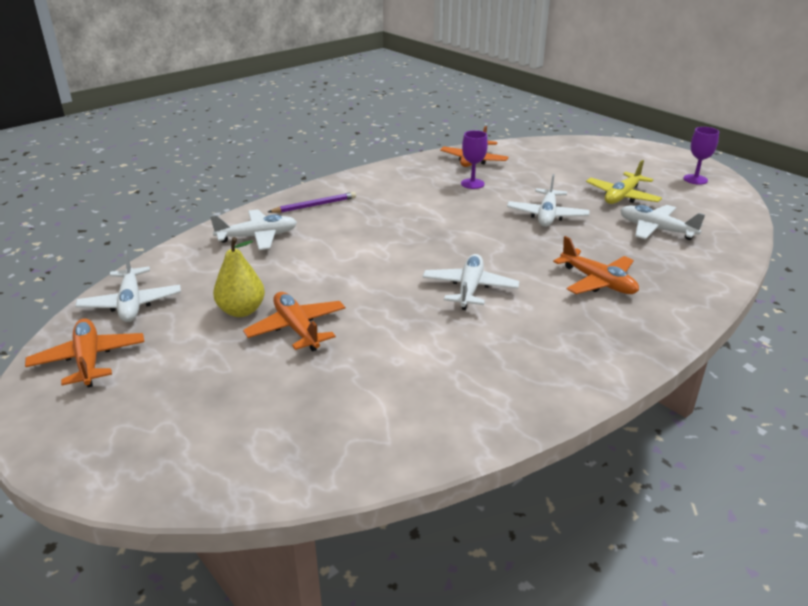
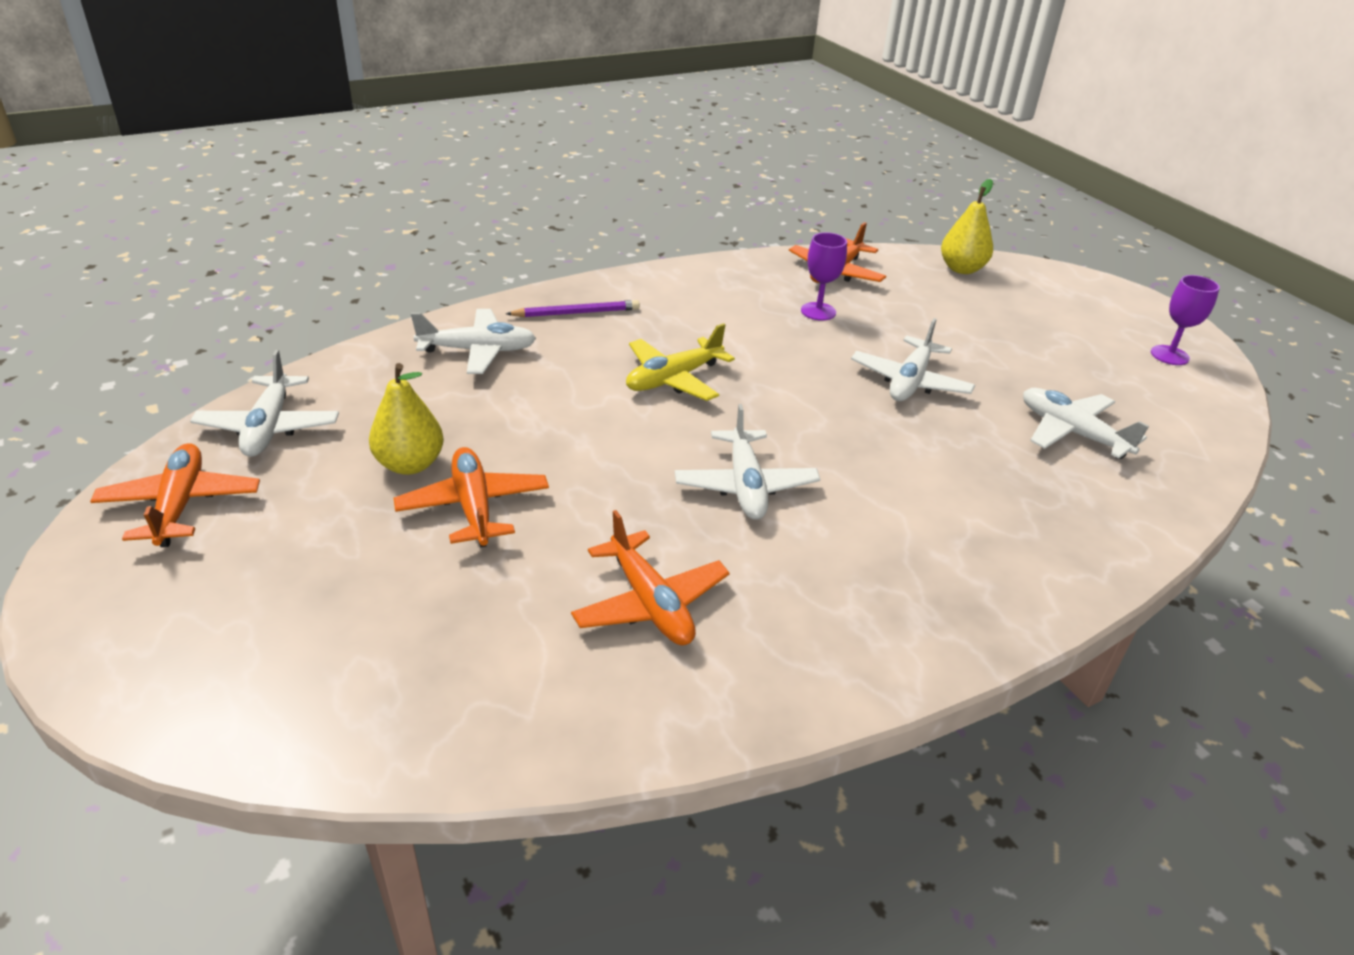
camera: 10 degrees right, 5 degrees up
white plane [422,254,519,310] -> white plane turned 150 degrees clockwise [675,404,820,520]
orange plane [553,236,639,294] -> orange plane moved to [571,510,730,645]
yellow plane [586,160,662,204] -> yellow plane moved to [626,323,735,401]
none -> yellow pear [941,179,993,274]

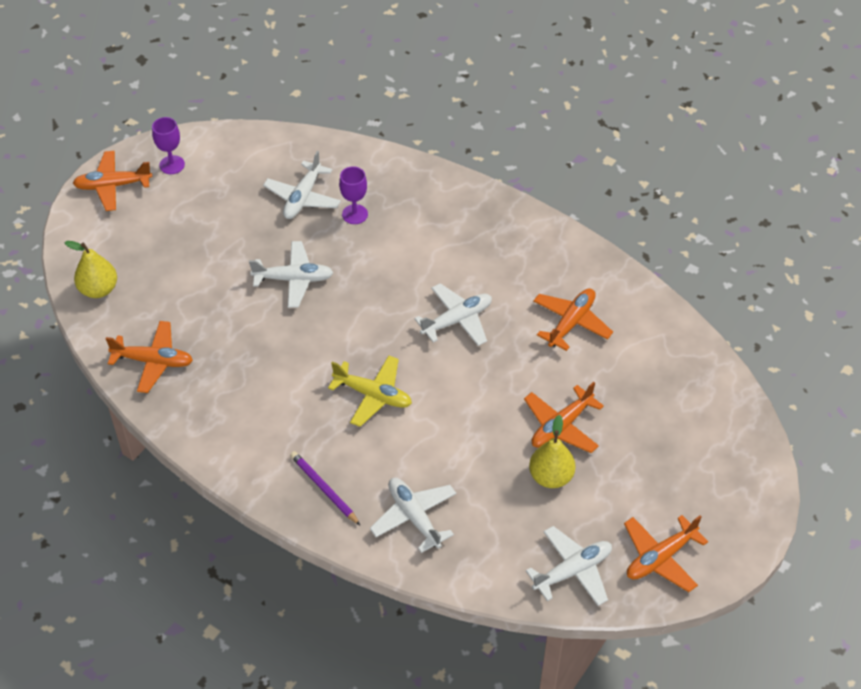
camera: 115 degrees left, 15 degrees up
purple goblet [801,232,847,321] -> purple goblet moved to [339,166,368,224]
none -> orange plane [73,151,152,211]

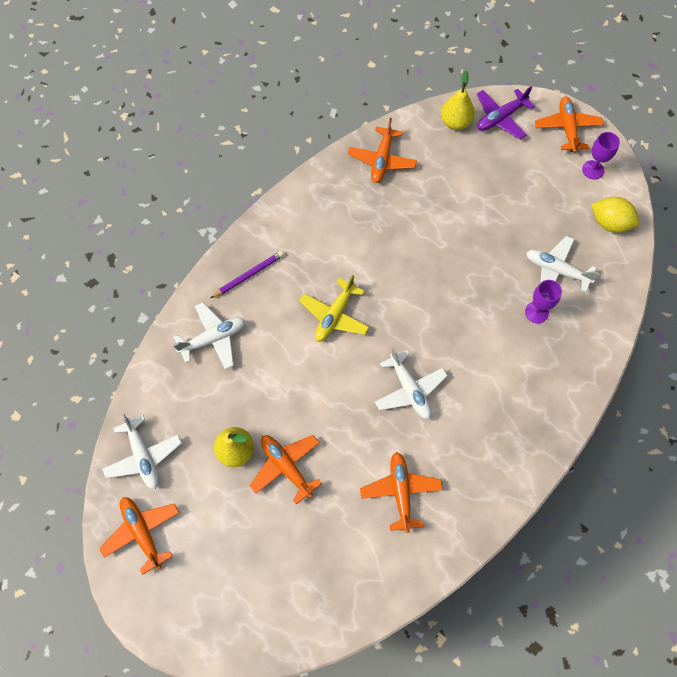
camera: 95 degrees right, 15 degrees up
white plane [249,241,333,308] -> none
orange plane [533,288,613,351] -> orange plane turned 135 degrees counterclockwise [360,452,443,533]
none -> purple plane [477,86,535,139]
none -> yellow lemon [591,197,640,233]

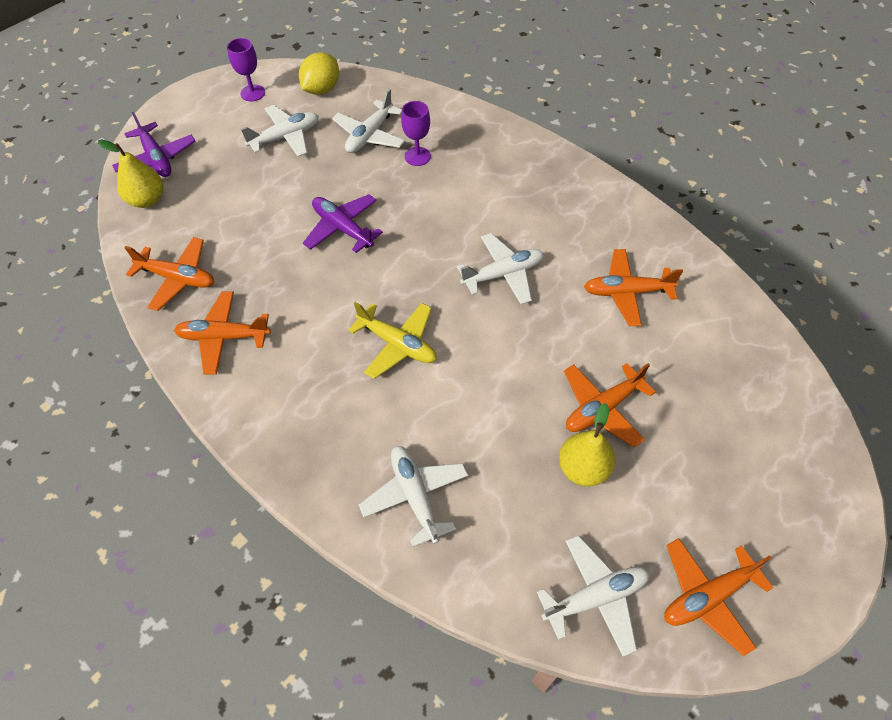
camera: 85 degrees left, 10 degrees down
purple pencil [211,251,284,298] -> none
orange plane [535,97,604,153] -> orange plane moved to [174,292,271,375]
none -> white plane [241,105,319,157]
none -> purple plane [303,194,383,253]

